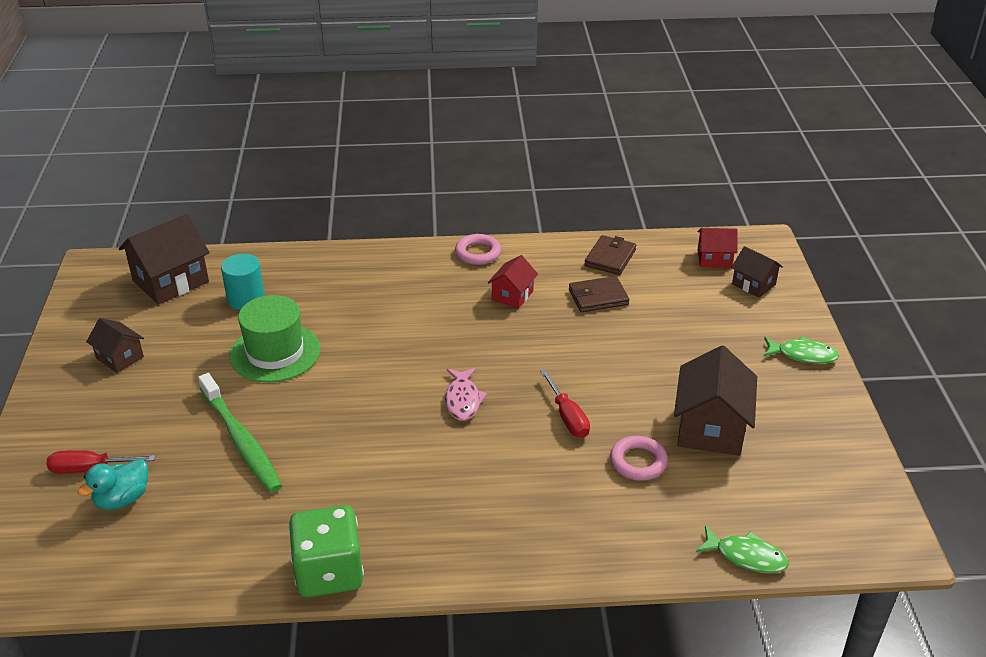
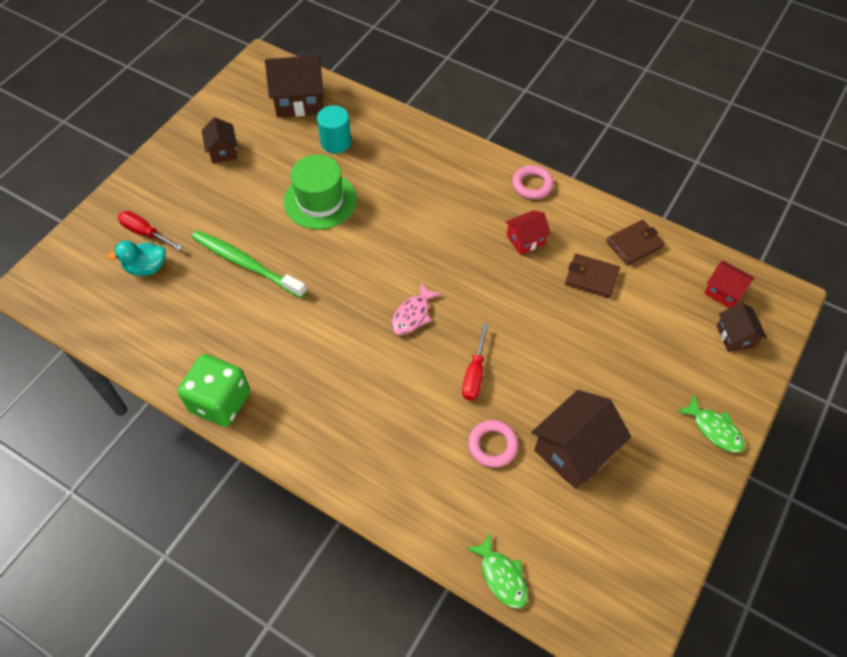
camera: 35 degrees right, 20 degrees up
green toothbrush [198,373,282,493] -> green toothbrush turned 120 degrees clockwise [192,230,307,298]

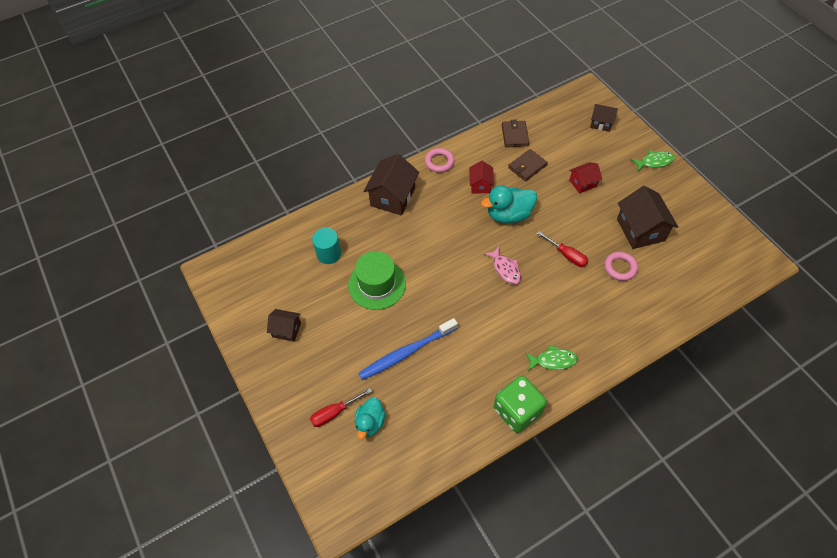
camera: 60 degrees left, 0 degrees up
green toothbrush [192,230,307,298] -> blue toothbrush [358,318,458,380]
brown house [265,55,324,117] -> brown house moved to [364,154,419,216]
green fish [466,533,528,609] -> green fish moved to [525,345,578,371]
red house [704,261,754,308] -> red house moved to [569,162,602,194]
none -> turquoise duck [481,185,537,223]

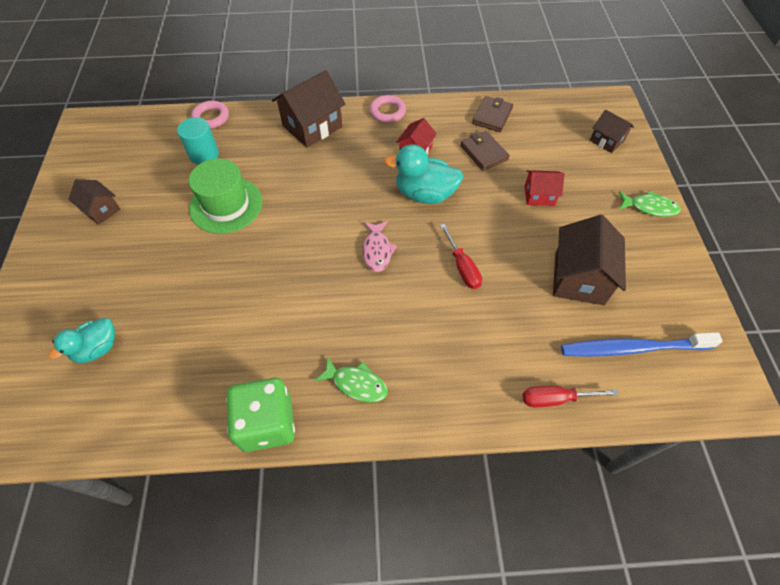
camera: 25 degrees right, 0 degrees up
red screwdriver [310,388,372,427] -> red screwdriver moved to [523,386,618,407]
blue toothbrush [358,318,458,380] -> blue toothbrush moved to [561,332,723,357]
brown wallet [508,149,548,181] -> brown wallet turned 75 degrees clockwise [460,131,509,171]
pink ring [604,252,638,281] -> pink ring moved to [191,101,229,129]

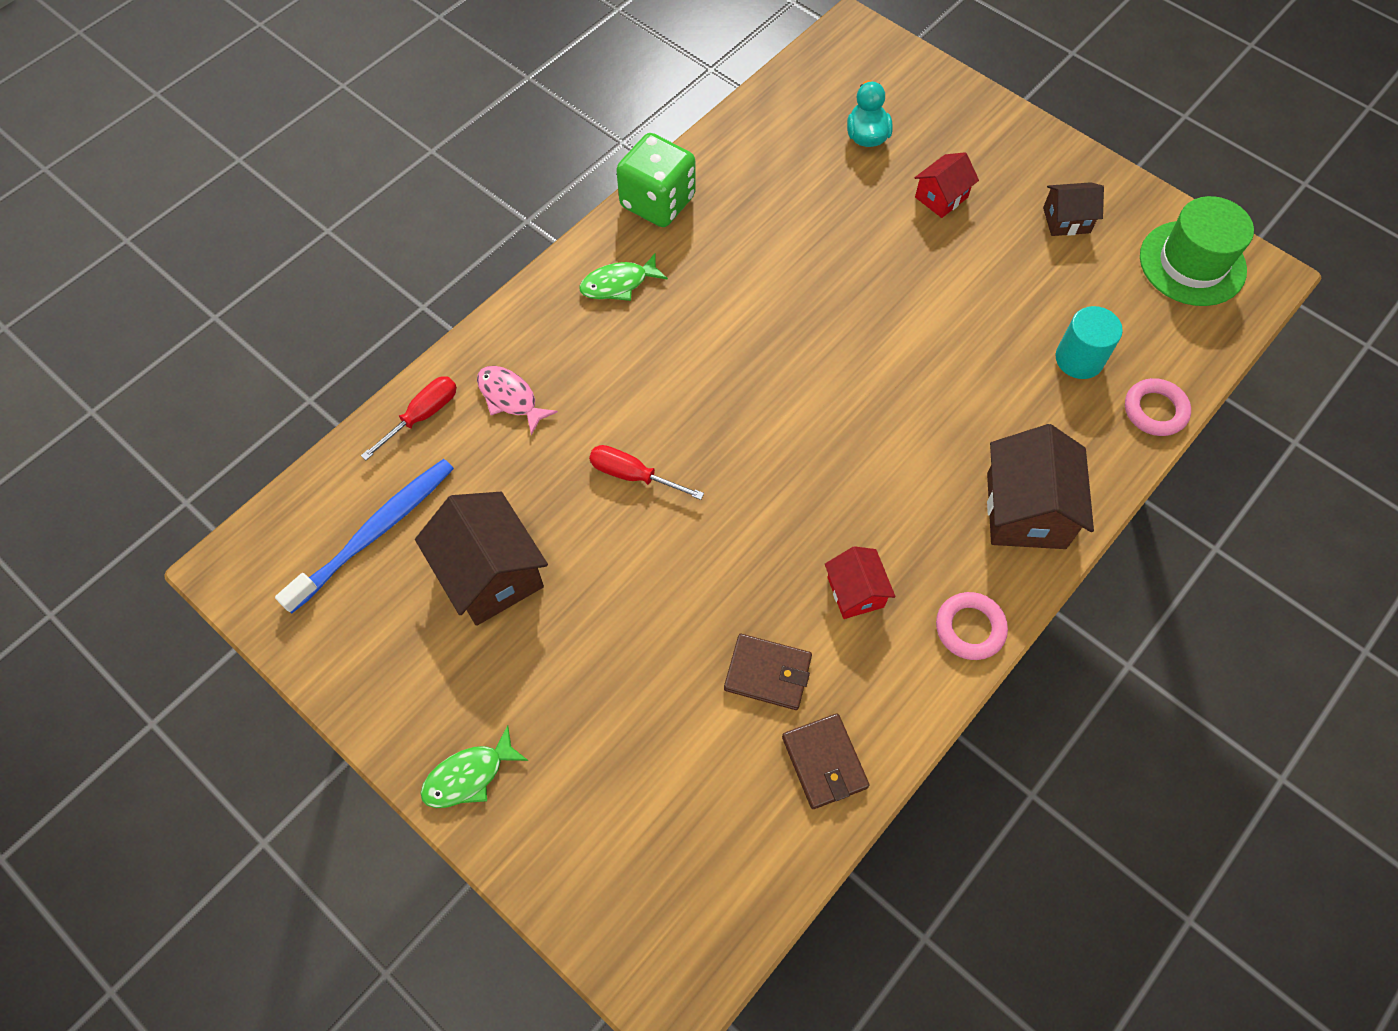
camera: 135 degrees right, 5 degrees up
green hat [189,159,262,234] -> green hat moved to [1140,196,1254,306]
pink fish [363,221,397,272] -> pink fish moved to [477,366,558,435]
turquoise duck [384,144,464,204] -> none
red house [525,170,564,206] -> red house moved to [915,152,979,218]
brown house [590,110,634,153] -> none

